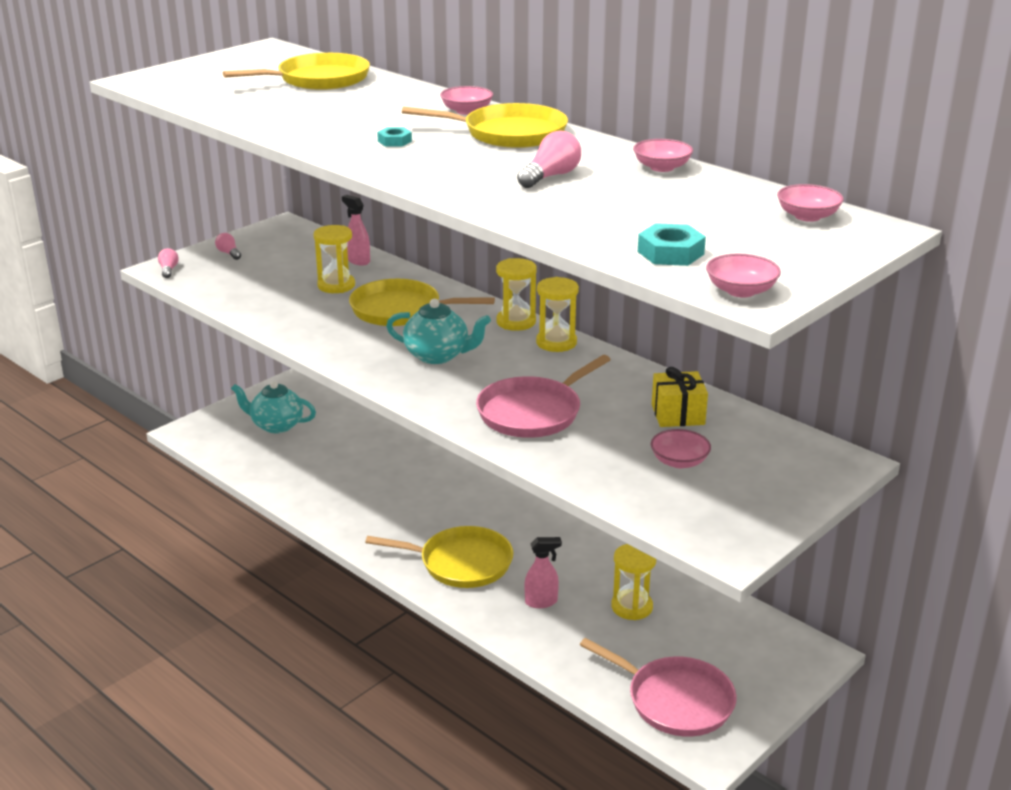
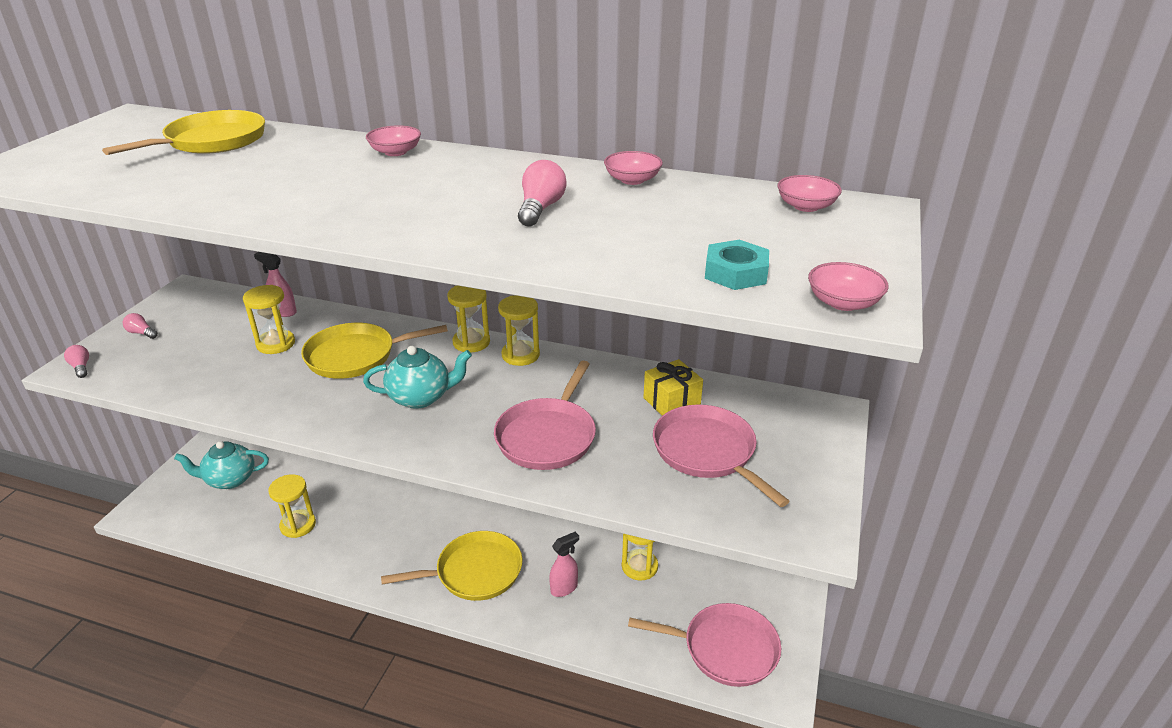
camera: 25 degrees left, 5 degrees up
turquoise nut [377,127,412,147] -> none
yellow pan [402,103,568,148] -> none
pink bowl [651,429,711,468] -> pink pan [653,405,789,507]
none -> yellow hourglass [268,474,316,538]

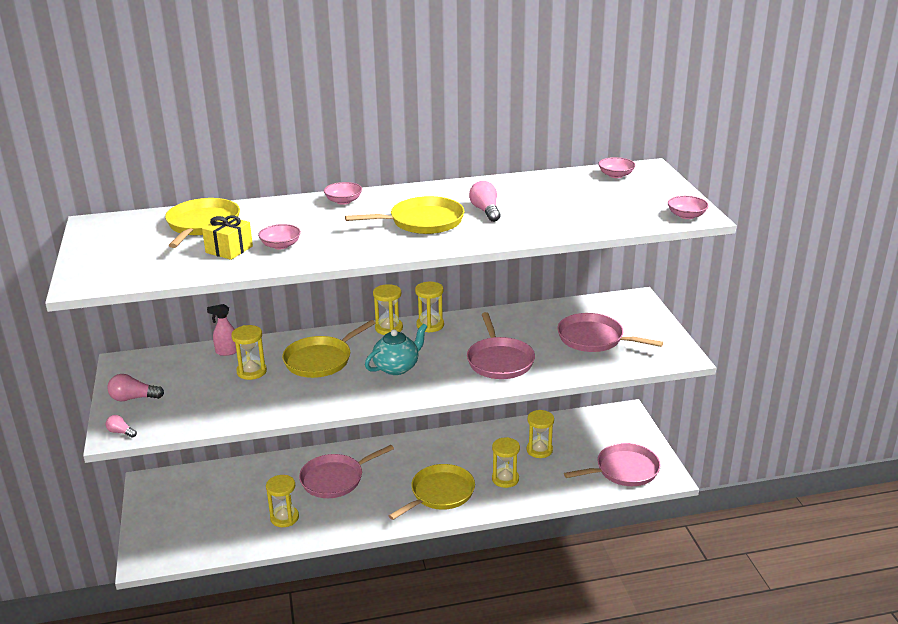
camera: 30 degrees left, 5 degrees down
pink light bulb [123,313,158,339] -> pink light bulb [107,374,164,401], size x1.62
turquoise teapot [174,441,269,489] -> none
pink spray bottle [549,532,579,597] -> yellow hourglass [492,437,520,488]
pink bowl [604,151,663,185] -> pink bowl moved to [258,224,301,250]
yellow gift [643,359,703,415] -> yellow gift moved to [202,215,253,260]
turquoise nut [705,240,769,290] -> none
none -> pink pan [299,445,394,498]
none -> yellow pan [345,196,464,234]

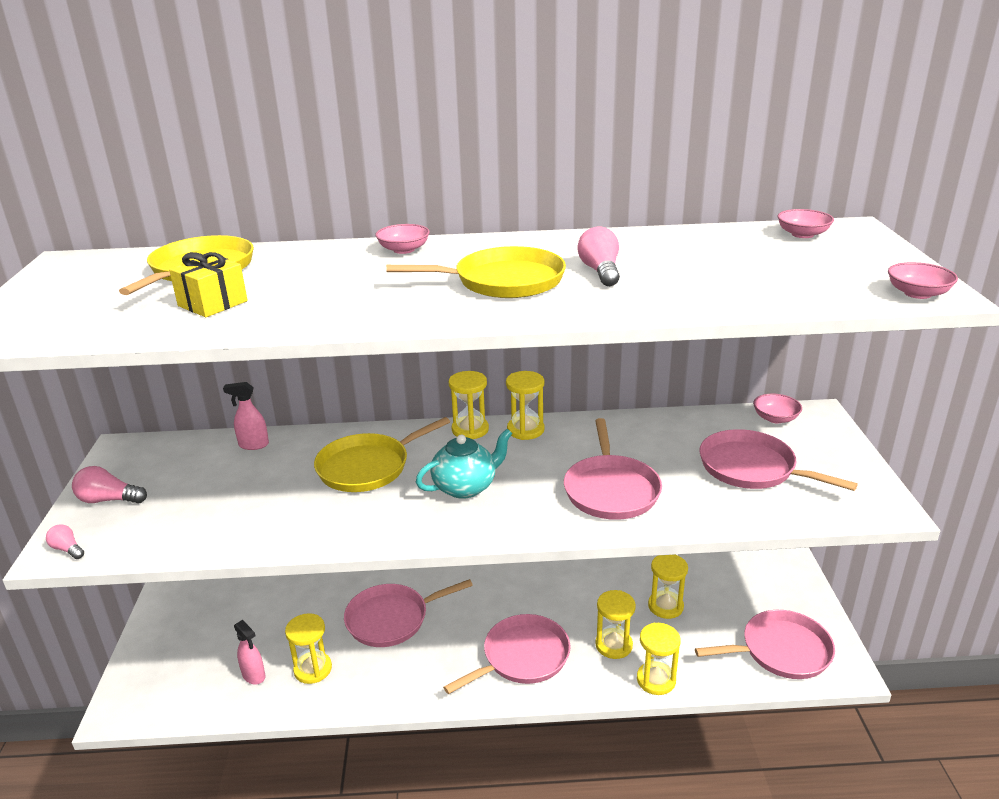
camera: 10 degrees right, 0 degrees up
yellow hourglass [231,325,267,380] -> yellow hourglass moved to [637,623,681,695]
pink bowl [258,224,301,250] -> pink bowl moved to [753,394,802,423]
yellow pan [389,464,475,520] -> pink pan [443,614,571,694]
none -> pink spray bottle [234,620,265,685]

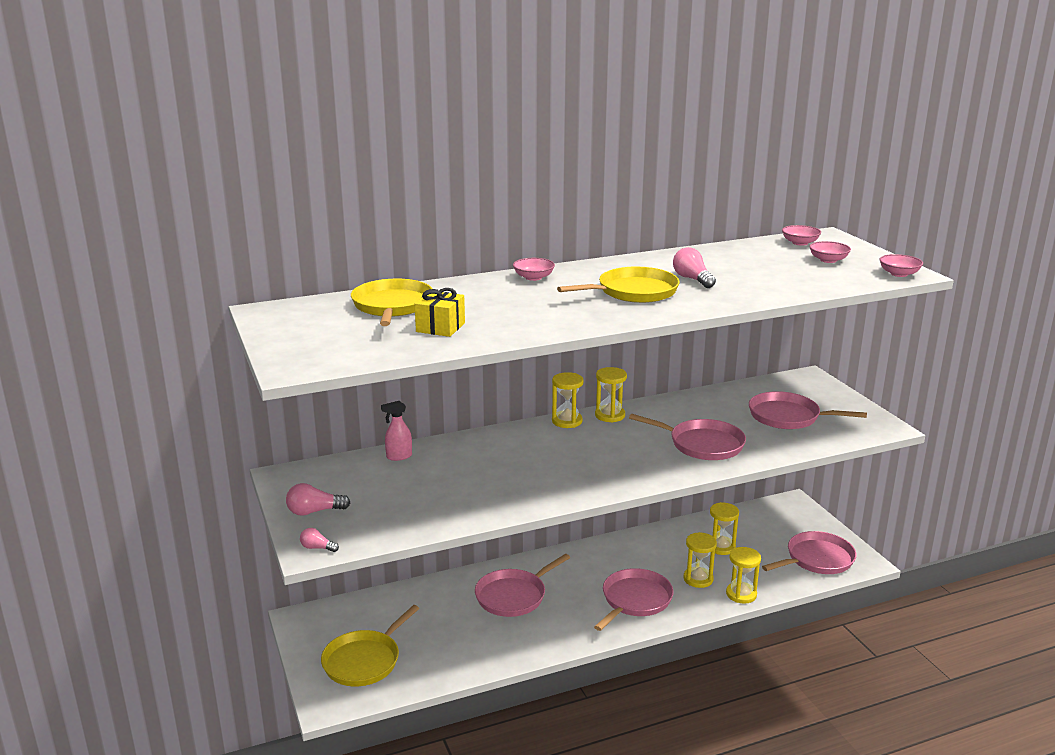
camera: 20 degrees left, 5 degrees down
pink spray bottle [234,620,265,685] -> none
yellow hourglass [285,613,332,684] -> none
yellow pan [314,417,450,492] -> yellow pan moved to [321,605,419,686]
turquoise teapot [416,429,513,499] -> none
pink pan [564,418,662,520] -> pink pan turned 45 degrees counterclockwise [629,414,746,460]
pink bowl [753,394,802,423] -> pink bowl moved to [809,241,851,263]

